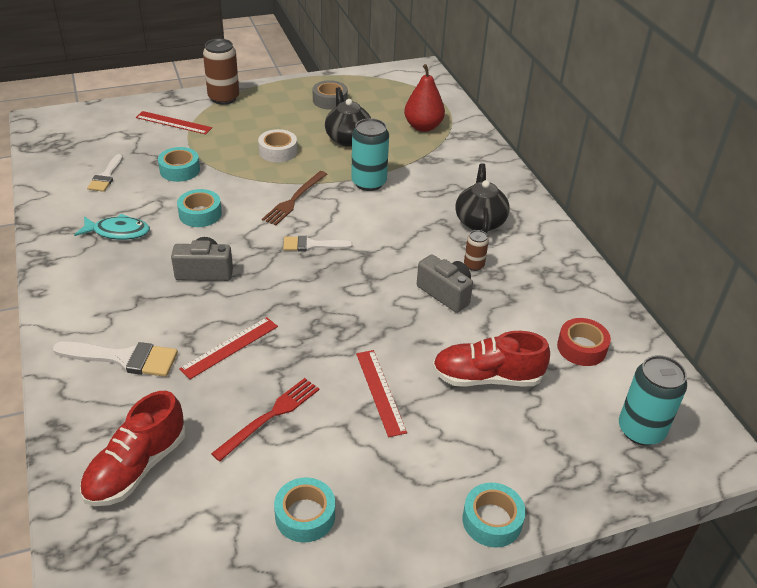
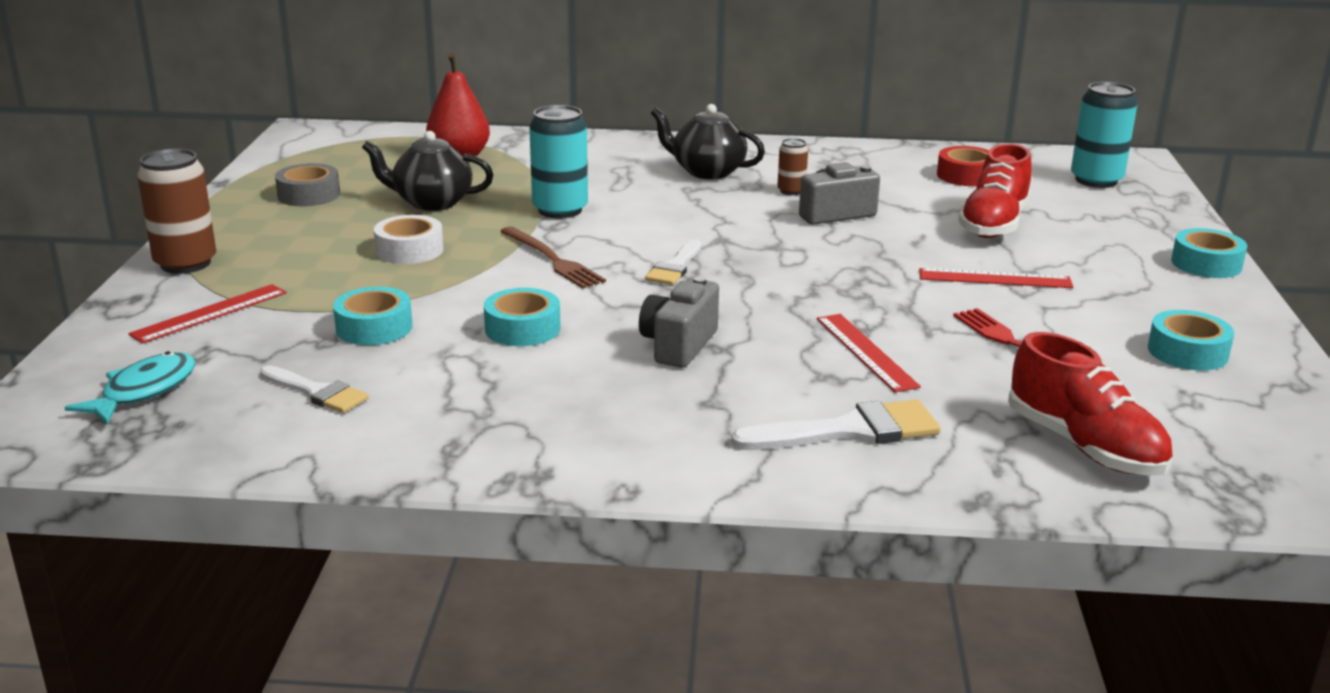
camera: 65 degrees left, 15 degrees down
white brush [53,341,178,377] -> white brush turned 45 degrees clockwise [731,400,941,450]
turquoise fish [74,213,150,240] -> turquoise fish moved to [64,351,196,425]

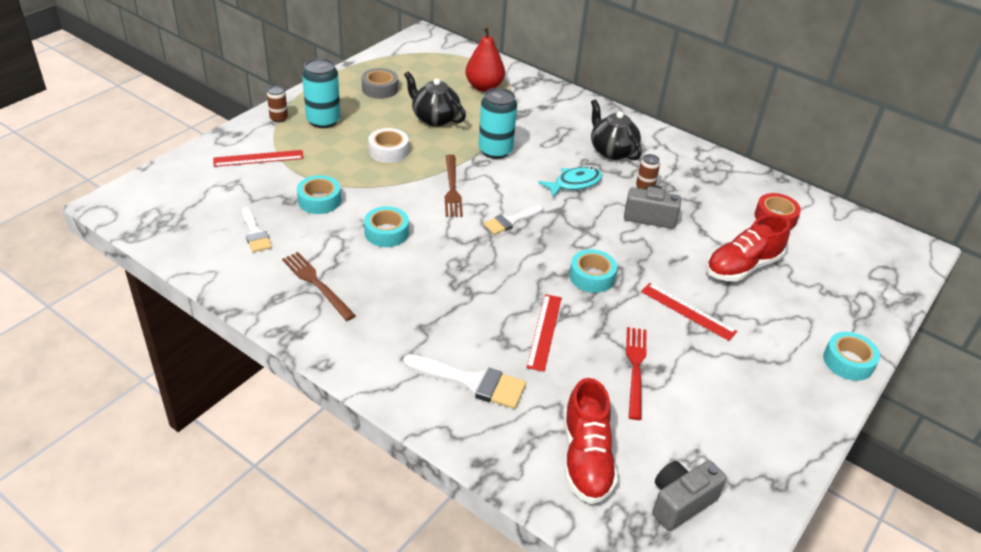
camera: 30 degrees right, 15 degrees up
turquoise fish [64,351,196,425] -> turquoise fish moved to [538,167,603,198]
brown can [137,148,216,274] -> brown can [267,86,288,123], size x0.53
grey camera [639,276,719,368] -> grey camera moved to [653,460,727,531]
turquoise can [1071,82,1138,188] -> turquoise can moved to [302,58,341,128]
turquoise tape [1148,310,1234,371] -> turquoise tape moved to [569,249,617,293]
none -> brown fork [282,252,356,321]

